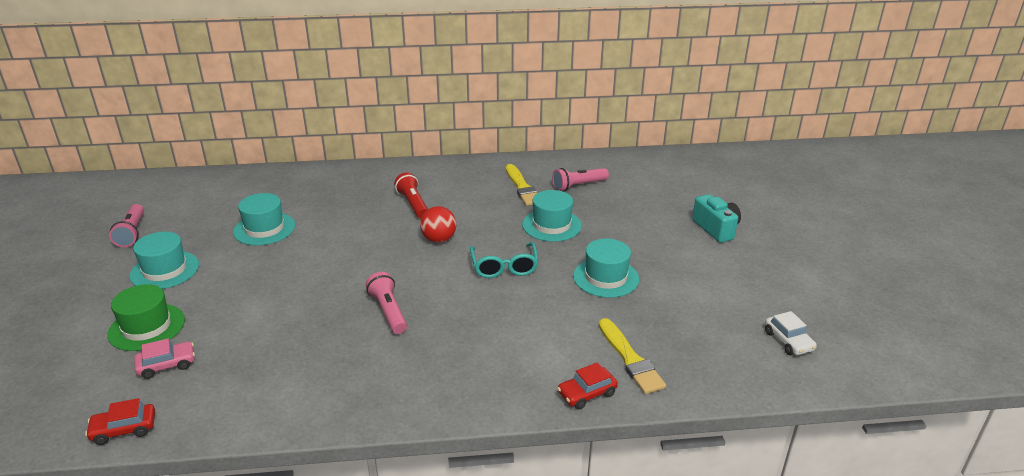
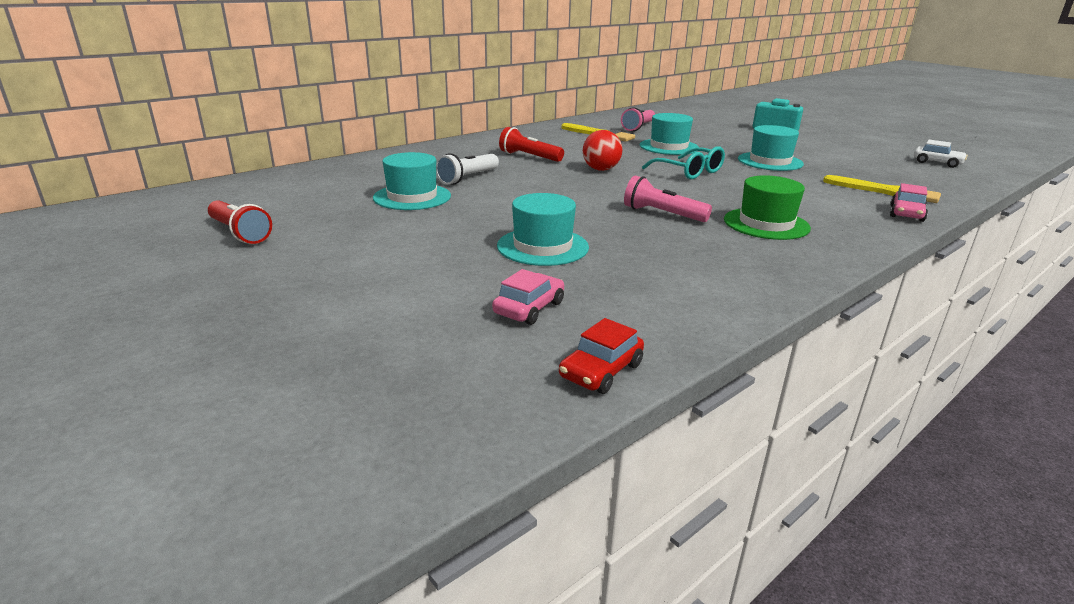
camera: 35 degrees left, 5 degrees down
green hat [107,284,185,351] -> green hat moved to [724,175,811,240]
pink flashlight [109,204,144,247] -> red flashlight [208,200,272,244]
turquoise hat [130,232,199,289] -> turquoise hat moved to [497,193,589,266]
red car [557,362,618,409] -> pink car [890,183,928,222]
none -> white flashlight [436,153,499,185]

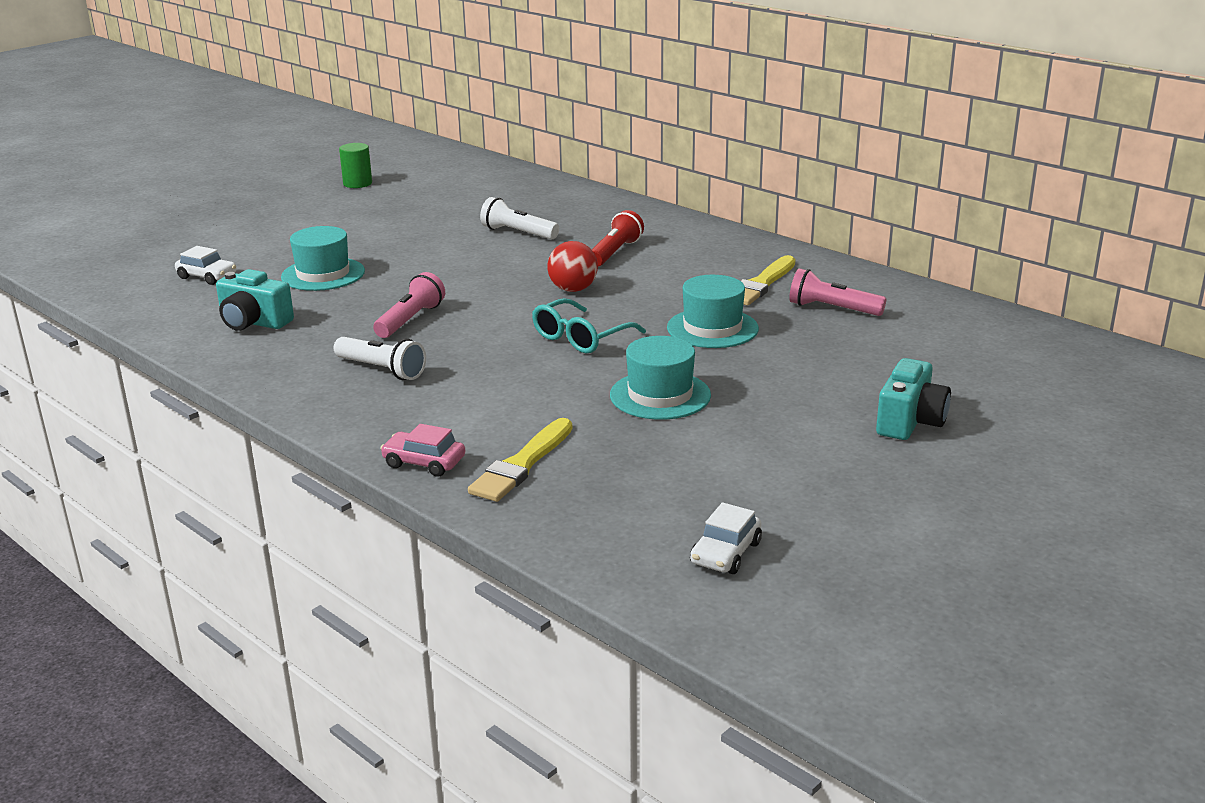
camera: 85 degrees right, 0 degrees up
red flashlight [208,200,272,244] -> green cylinder [339,143,372,188]
turquoise hat [373,152,451,210] -> none
pink car [492,269,564,325] -> white car [175,246,236,285]
red car [559,318,644,394] -> none
green hat [724,175,811,240] -> white flashlight [334,337,426,380]
none -> turquoise camera [216,269,294,331]

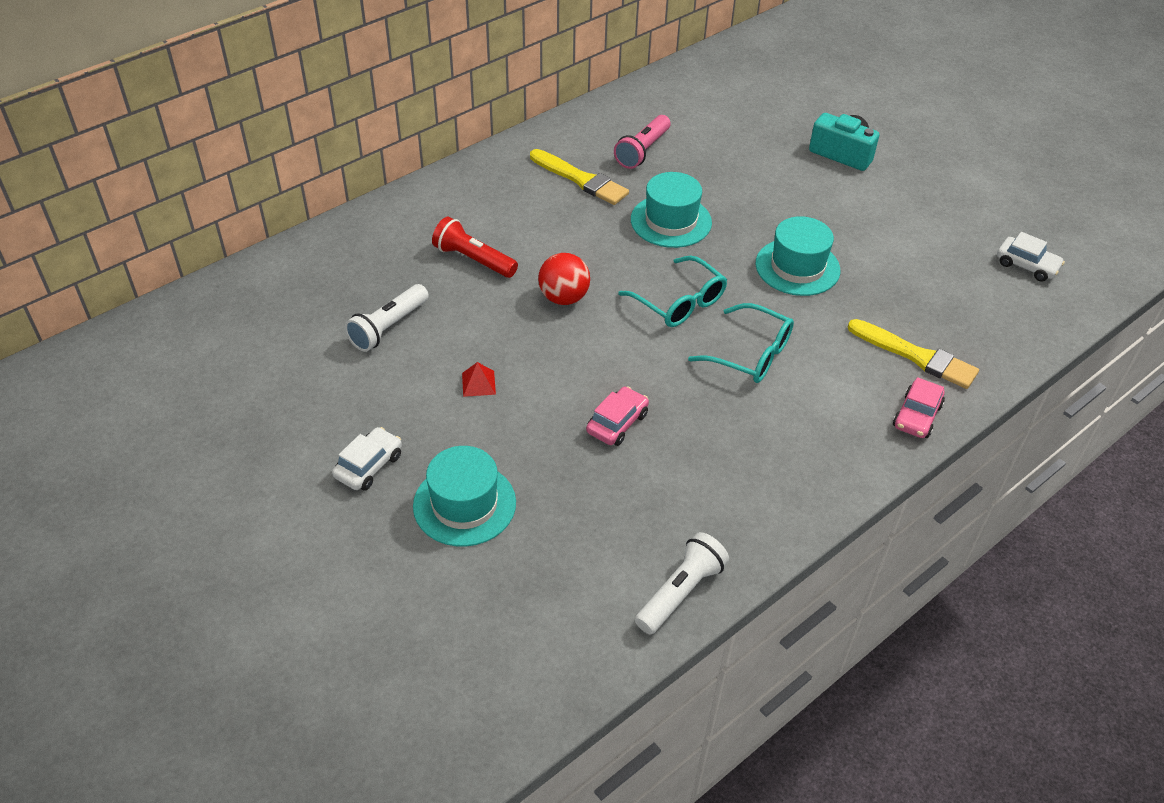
camera: 85 degrees left, 20 degrees up
white car [175,246,236,285] -> white car moved to [332,427,402,491]
turquoise camera [216,269,294,331] -> none
white flashlight [334,337,426,380] -> white flashlight moved to [635,532,729,634]
green cylinder [339,143,372,188] -> none
pink flashlight [373,272,445,338] -> pink car [586,386,649,446]
none -> red pyramid [462,362,496,397]
none -> turquoise glasses [688,303,794,383]

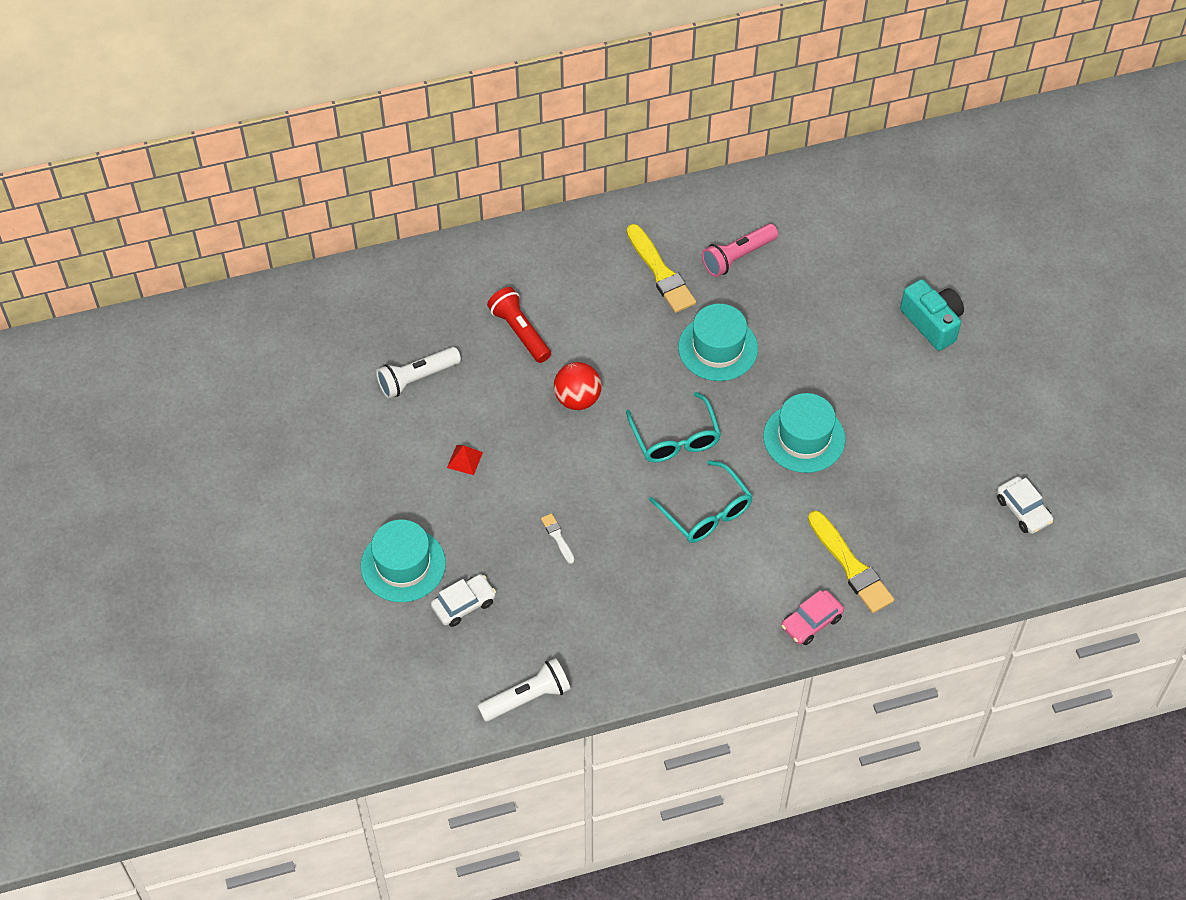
camera: 25 degrees right, 10 degrees up
white car [332,427,402,491] -> white car moved to [431,574,496,627]
pink car [586,386,649,446] -> white brush [541,513,575,564]

